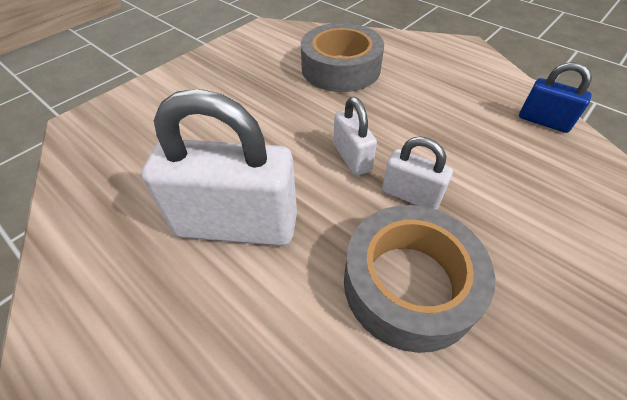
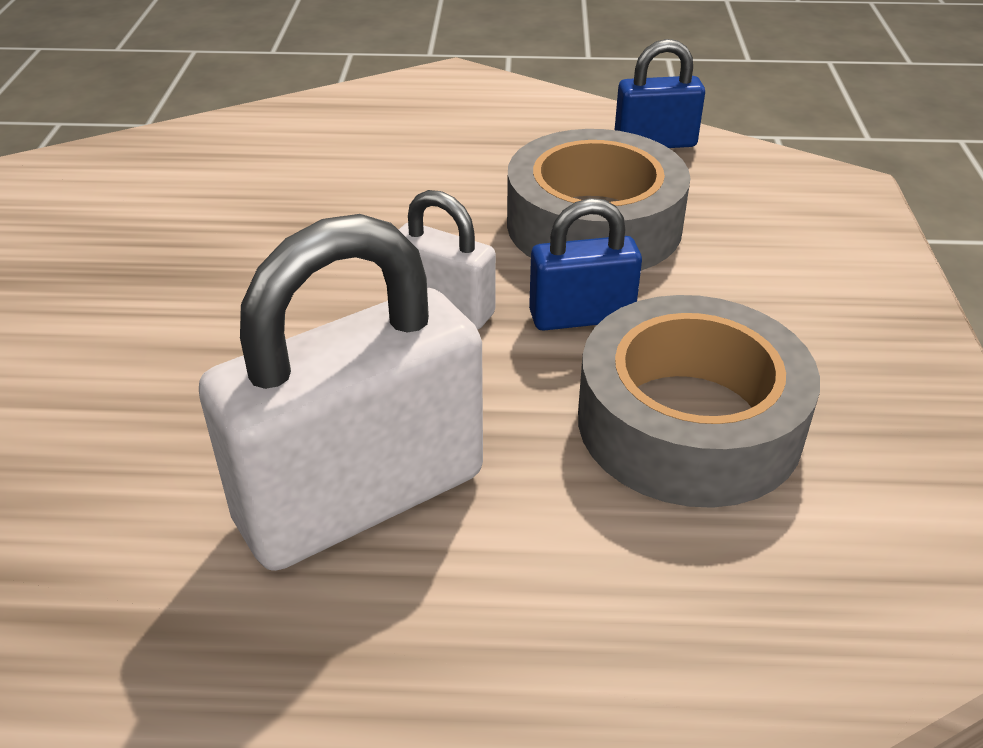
camera: 40 degrees left, 10 degrees down
grey tape [301,23,384,92] -> grey tape moved to [507,129,691,271]
white padlock [382,136,453,210] -> blue padlock [529,198,642,331]

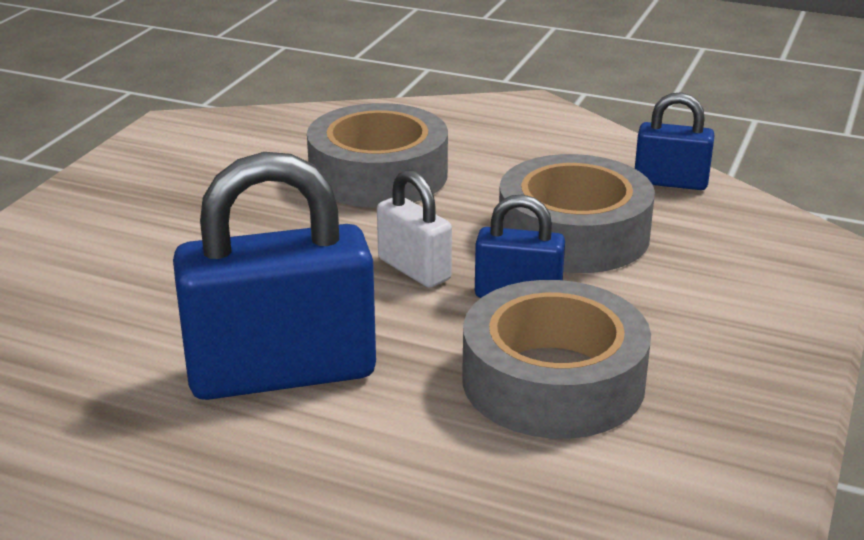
camera: 20 degrees right, 10 degrees down
white padlock [199,214,483,571] -> blue padlock [173,152,376,400]
none -> grey tape [307,103,448,208]

